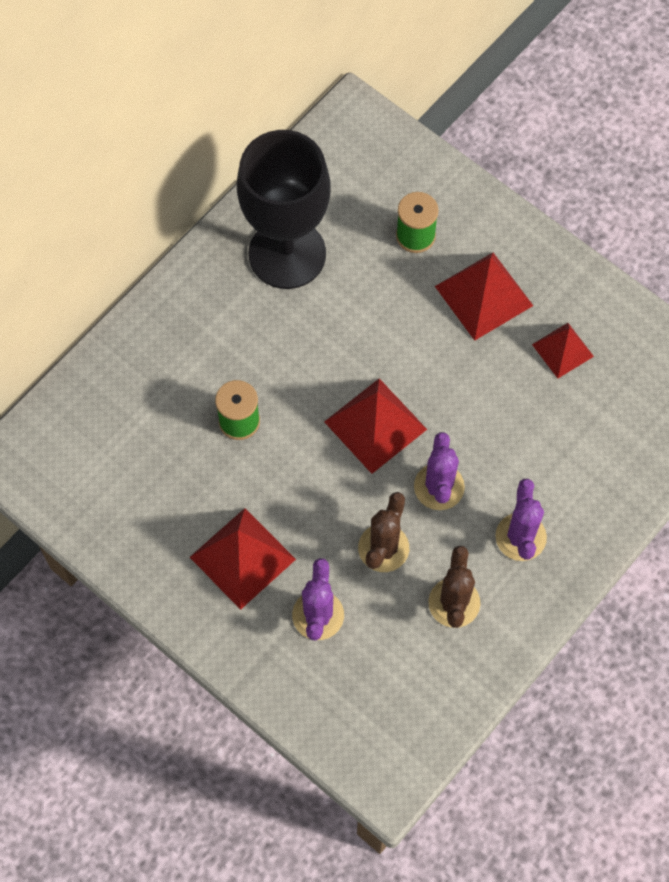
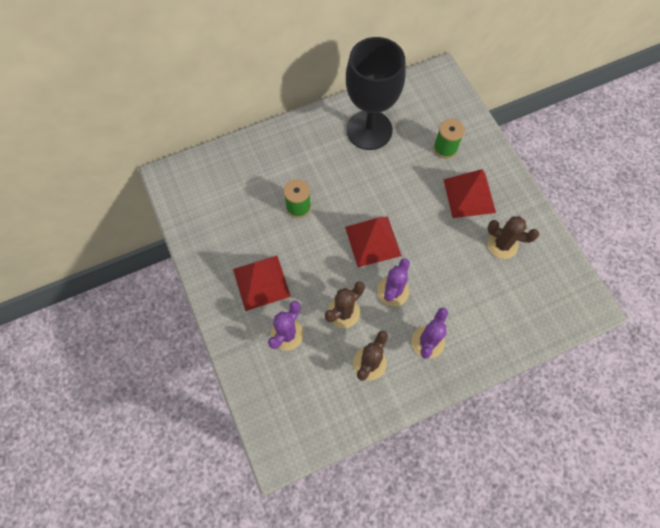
camera: 25 degrees right, 0 degrees up
red pyramid [532,323,594,378] -> brown cactus [487,216,539,259]

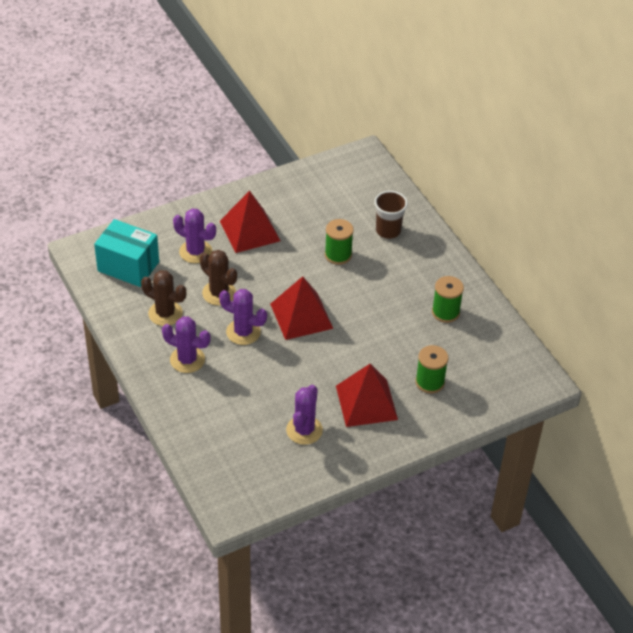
camera: 85 degrees right, 20 degrees down
black goblet [346,37,406,150] -> green spool [432,276,464,323]
brown cactus [487,216,539,259] -> purple cactus [286,385,323,445]
none -> turquoise box [94,219,159,287]
none -> brown cup [374,191,408,239]

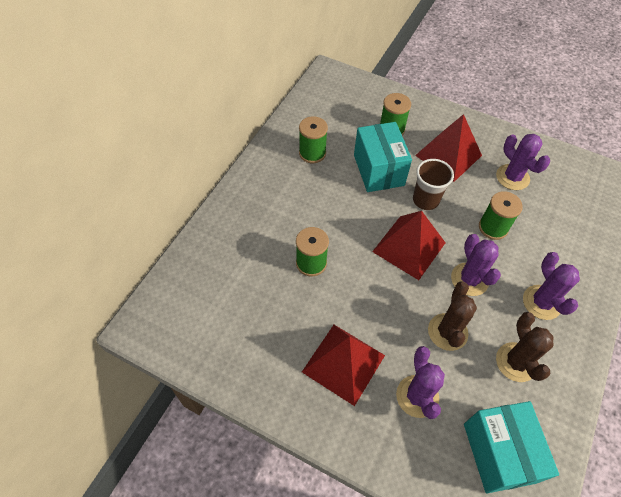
camera: 125 degrees left, 10 degrees up
purple cactus [286,385,323,445] -> purple cactus turned 75 degrees clockwise [496,134,550,190]
brown cup [374,191,408,239] -> brown cup moved to [413,159,454,210]
none -> turquoise box [354,122,412,192]
none -> green spool [479,191,523,240]

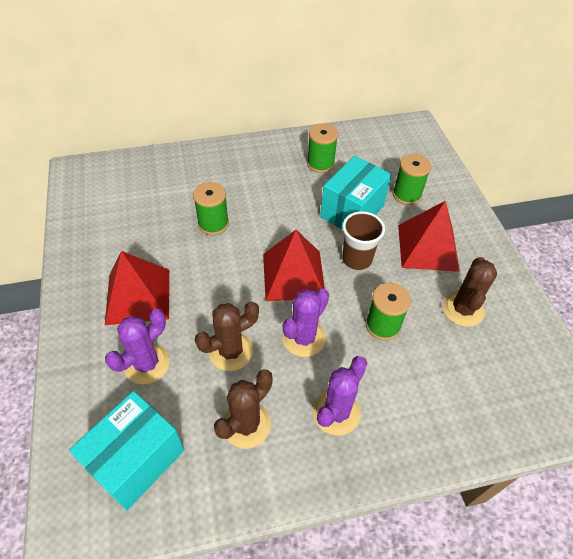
camera: 50 degrees right, 5 degrees down
purple cactus [496,134,550,190] -> brown cactus [443,257,497,327]

